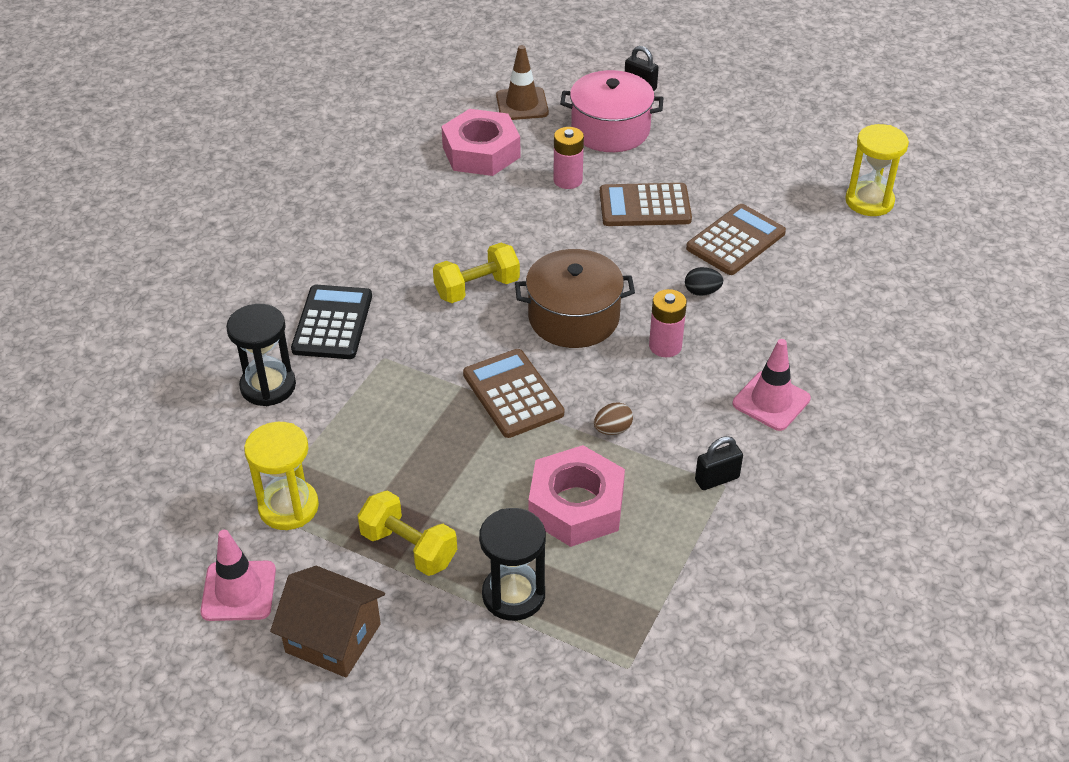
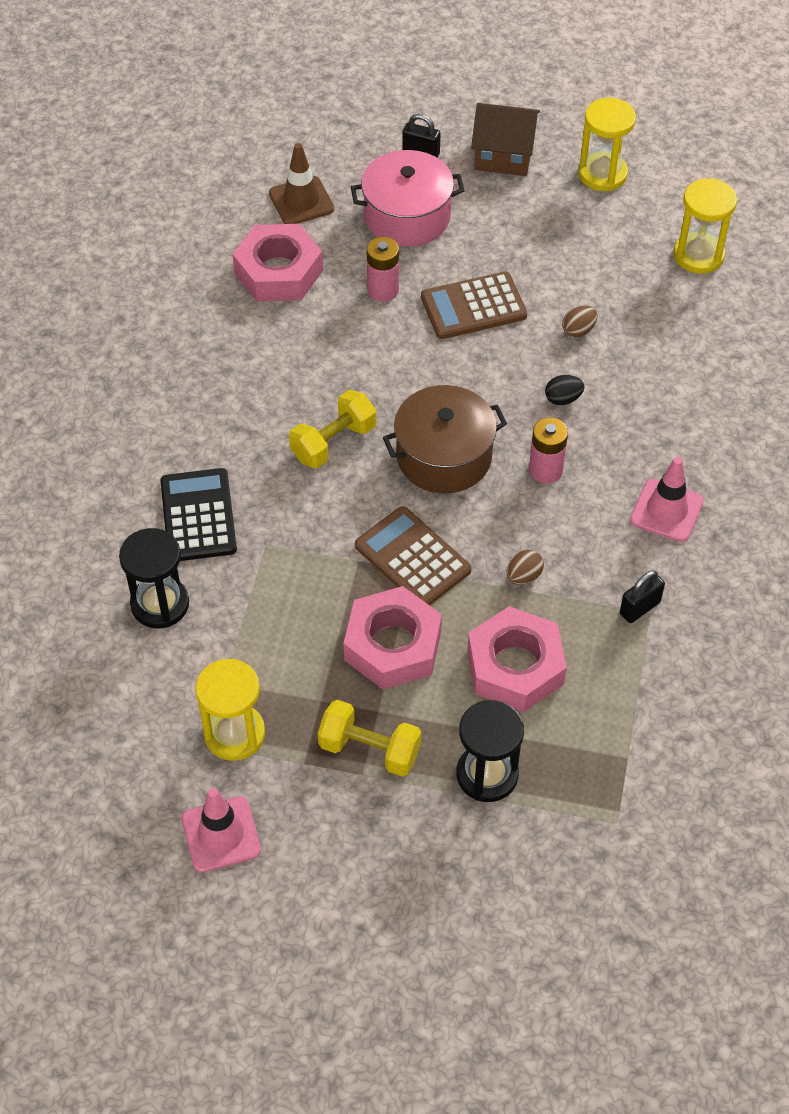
camera: 15 degrees left, 10 degrees up
brown house [270,566,385,678] -> brown house moved to [471,103,540,176]
brown calculator [686,204,786,275] -> brown egg [562,306,598,338]
none -> pink nut [343,586,442,690]
none -> yellow hourglass [578,98,636,191]

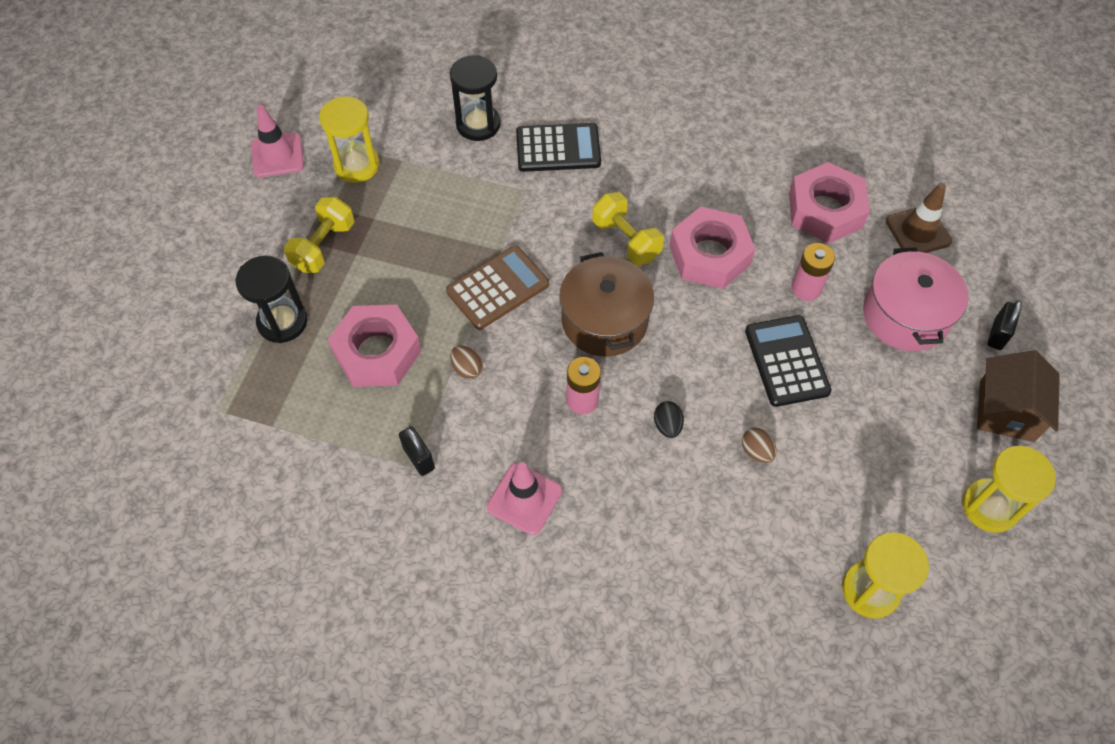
camera: 95 degrees right, 5 degrees up
pink nut [343,586,442,690] -> pink nut moved to [669,206,755,289]
brown calculator [421,272,527,339] -> black calculator [745,315,832,407]

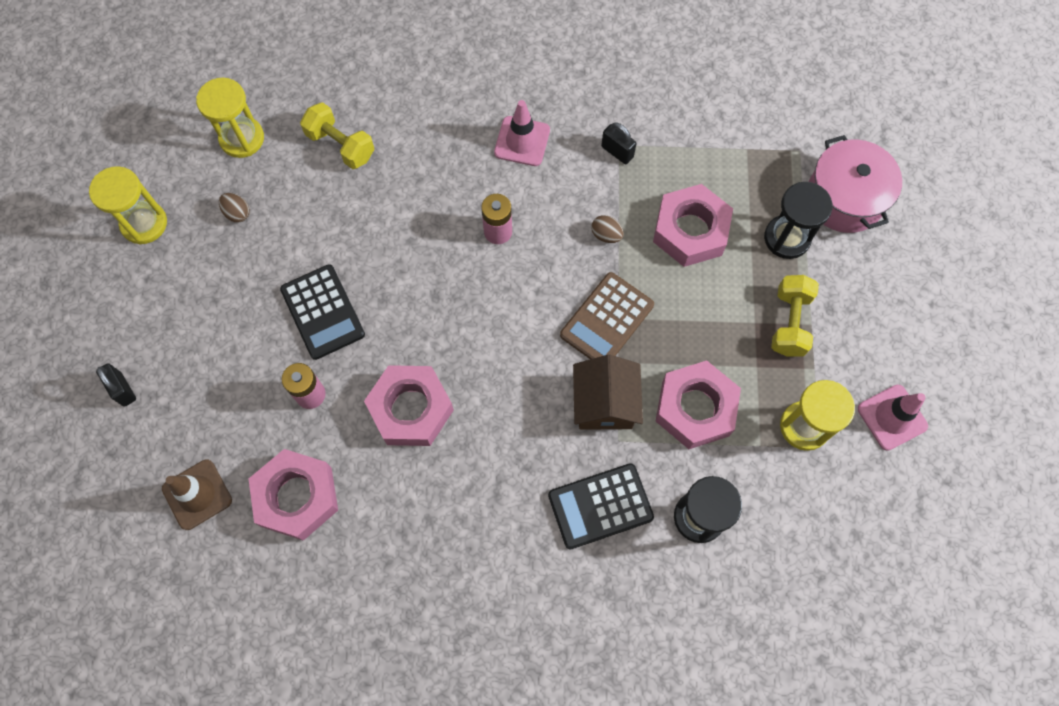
camera: 165 degrees right, 10 degrees up
brown pot [559,252,654,357] -> none
yellow dumbbell [592,192,664,265] -> yellow dumbbell moved to [300,102,374,169]
black egg [654,401,684,438] -> none
brown egg [742,428,776,463] -> brown egg moved to [219,193,250,223]
pink pot [863,247,968,351] -> pink pot moved to [808,135,902,233]
brown house [977,350,1060,442] -> brown house moved to [573,355,643,429]
black padlock [987,300,1022,350] -> black padlock turned 45 degrees counterclockwise [96,363,136,407]
none -> pink nut [656,360,741,449]

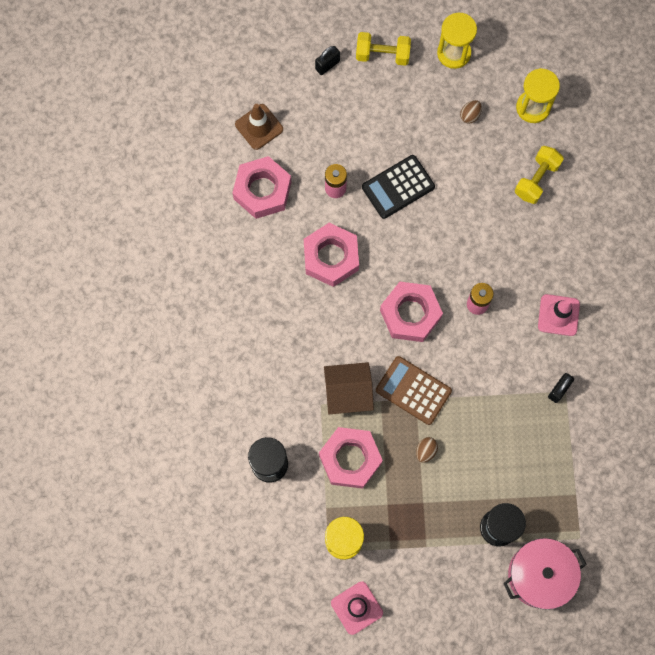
camera: 85 degrees right, 5 degrees up
black calculator [548,463,654,549] -> none
brown egg [591,215,624,243] -> brown egg moved to [416,437,438,463]
pink nut [653,184,733,267] -> pink nut moved to [380,282,443,342]
yellow dumbbell [771,275,819,356] -> yellow dumbbell moved to [356,32,411,66]

